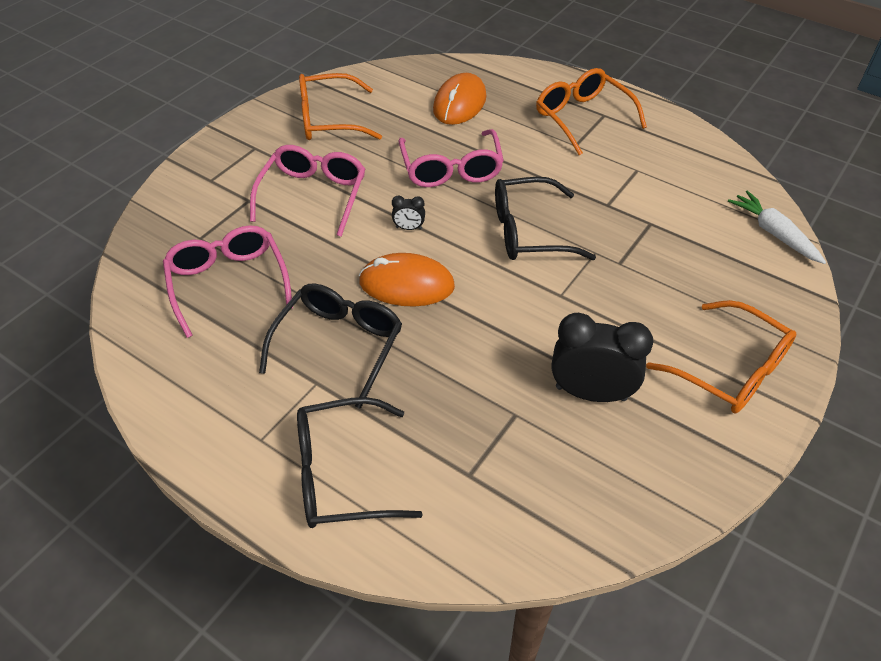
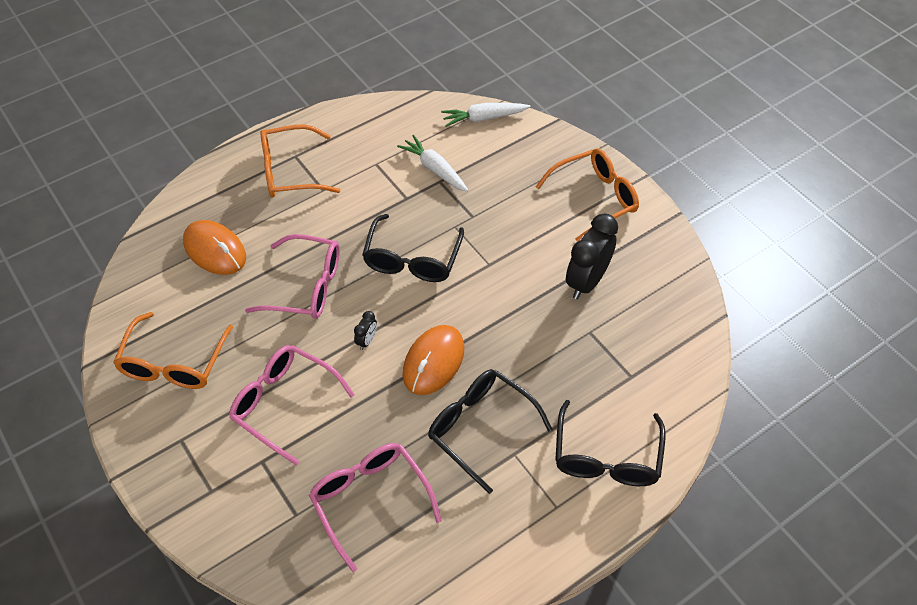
camera: 70 degrees left, 5 degrees up
pink glasses [163,225,293,338] -> pink glasses turned 60 degrees clockwise [309,443,442,572]
none -> white carrot [397,135,469,192]

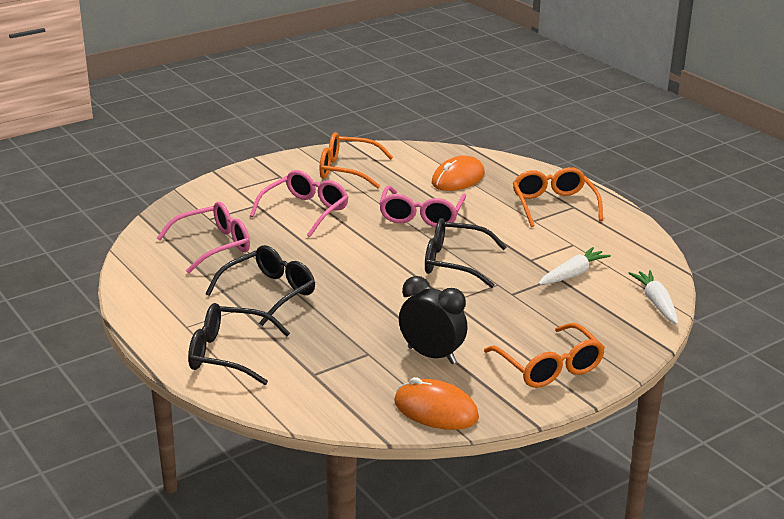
camera: 90 degrees right, 25 degrees down
black clock [354,311,377,350] -> none
orange mouse [403,325,464,395] -> orange mouse moved to [394,377,479,430]

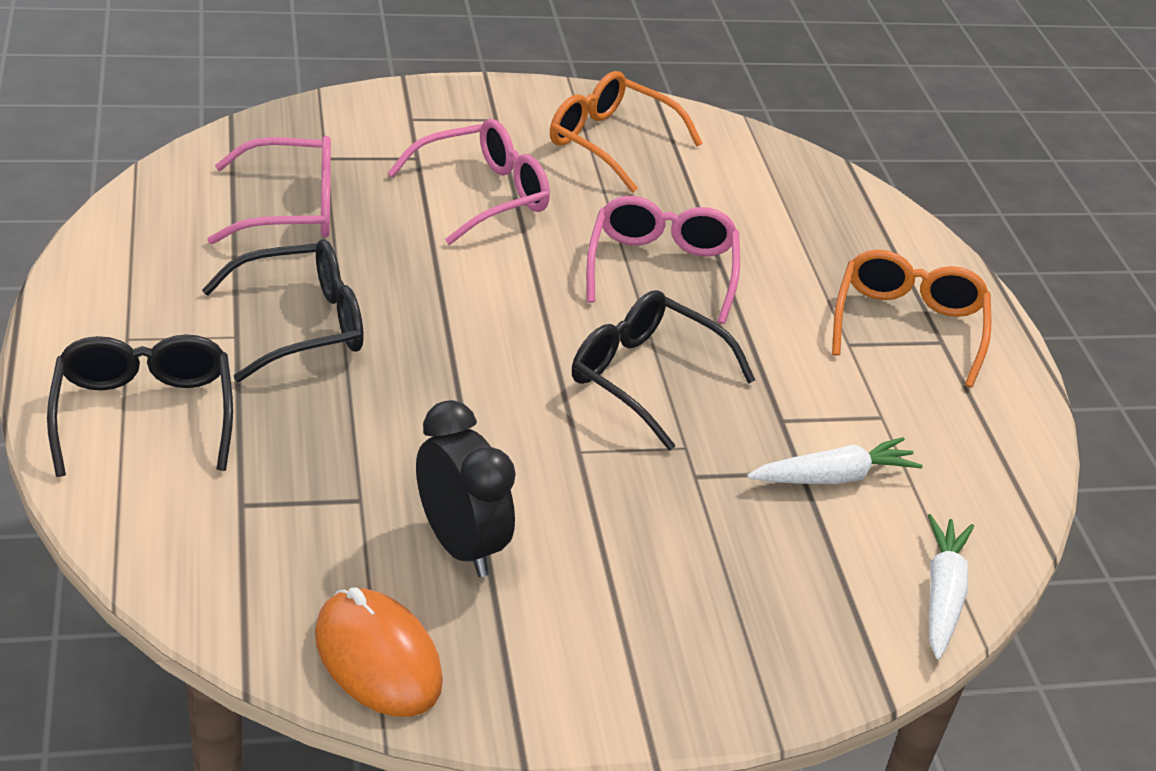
camera: 20 degrees right, 10 degrees up
black glasses [188,303,290,385] -> black glasses turned 45 degrees clockwise [47,334,233,477]
pink glasses [379,186,466,227] -> pink glasses turned 150 degrees clockwise [587,196,740,324]
orange mouse [432,155,485,191] -> none
orange glasses [484,323,605,388] -> none

